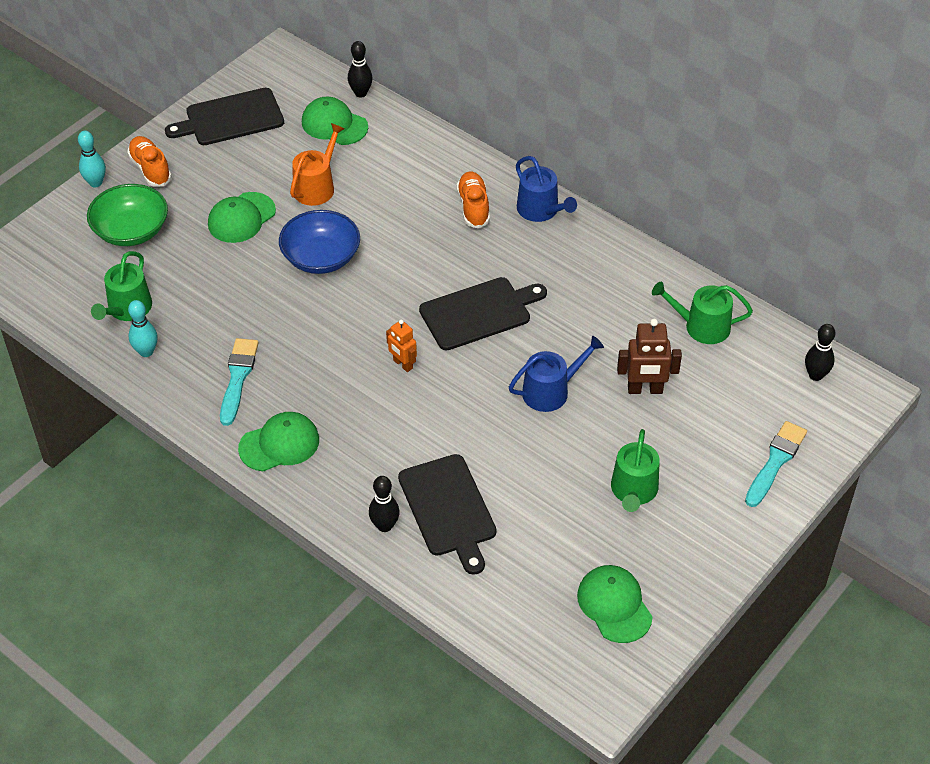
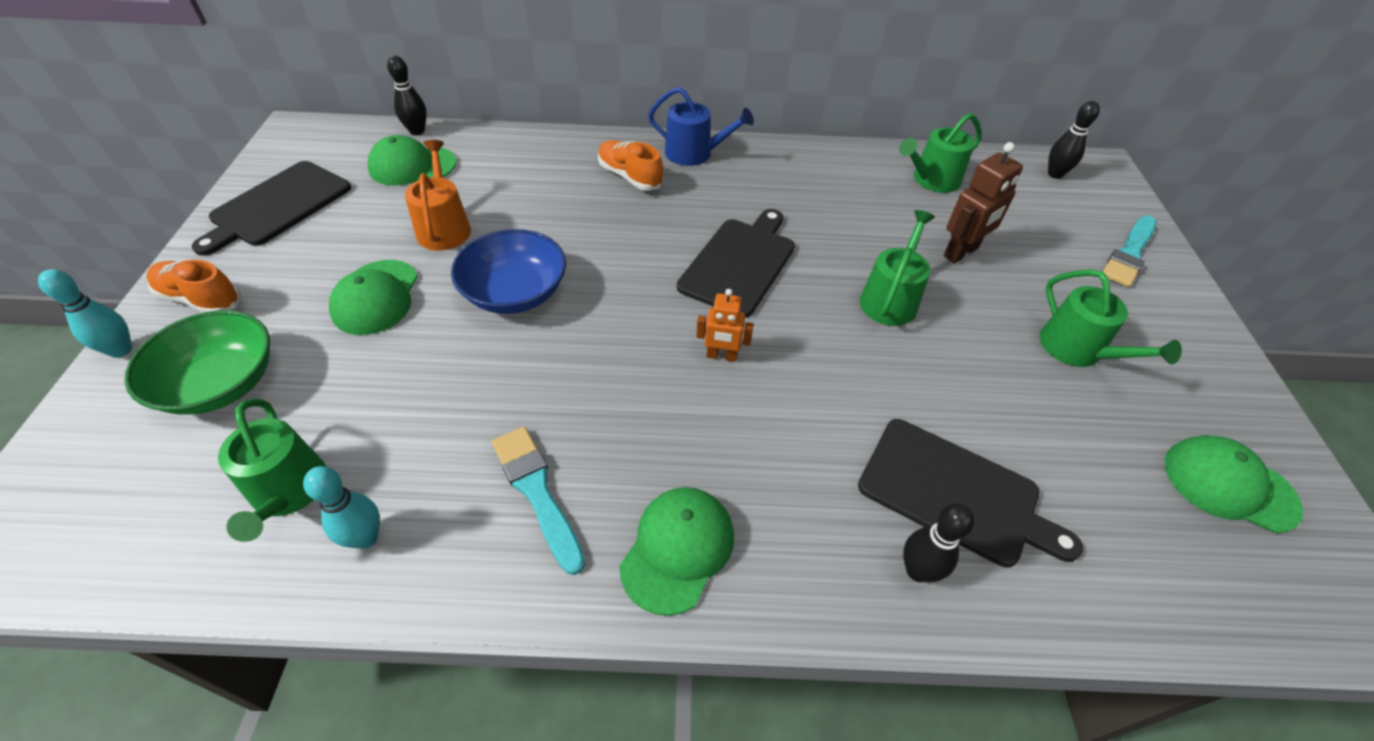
camera: 40 degrees left, 0 degrees up
blue watering can [509,336,604,412] -> green watering can [860,210,935,326]
turquoise brush [745,421,807,507] -> turquoise brush turned 135 degrees counterclockwise [1103,216,1156,287]

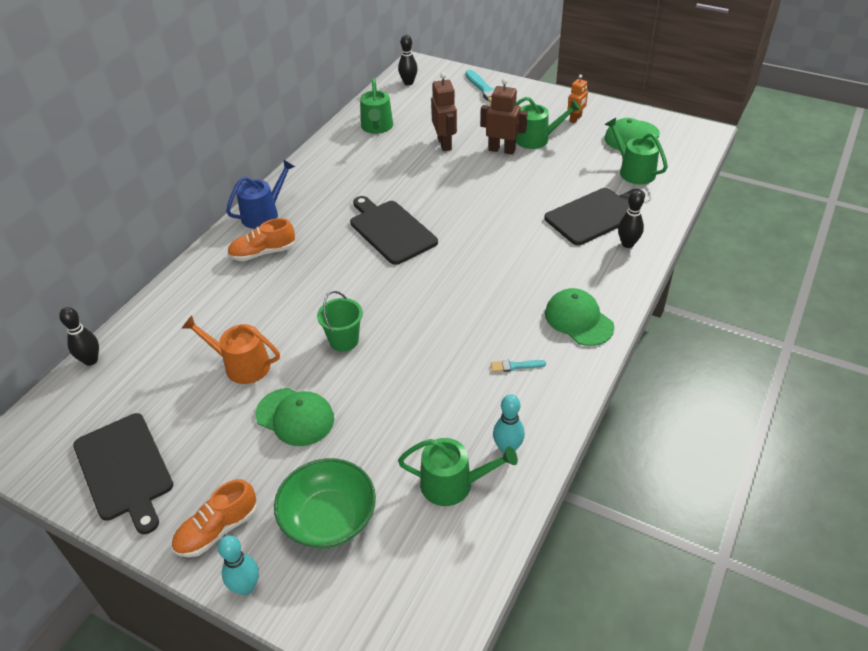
camera: 60 degrees left, 5 degrees down
green cap [367,135,456,186] -> none
blue bowl [451,229,566,314] -> green bucket [317,291,363,352]
turquoise brush [492,427,585,575] -> turquoise brush [491,360,546,372], size x0.52
orange robot [696,289,754,362] -> orange robot moved to [567,75,588,123]
green watering can [860,210,935,326] -> green watering can moved to [605,118,668,184]
none -> brown robot [481,78,528,155]

